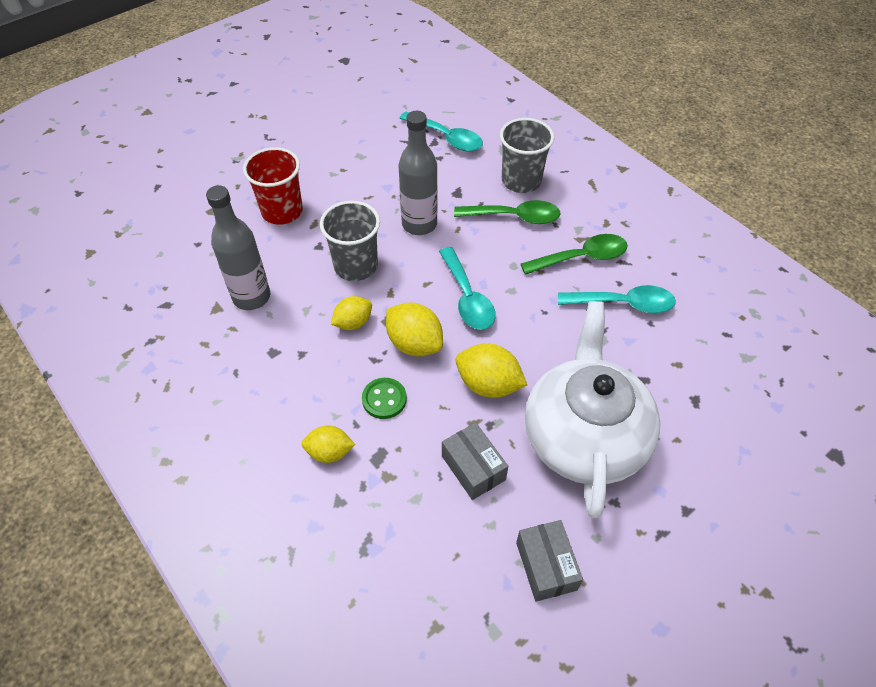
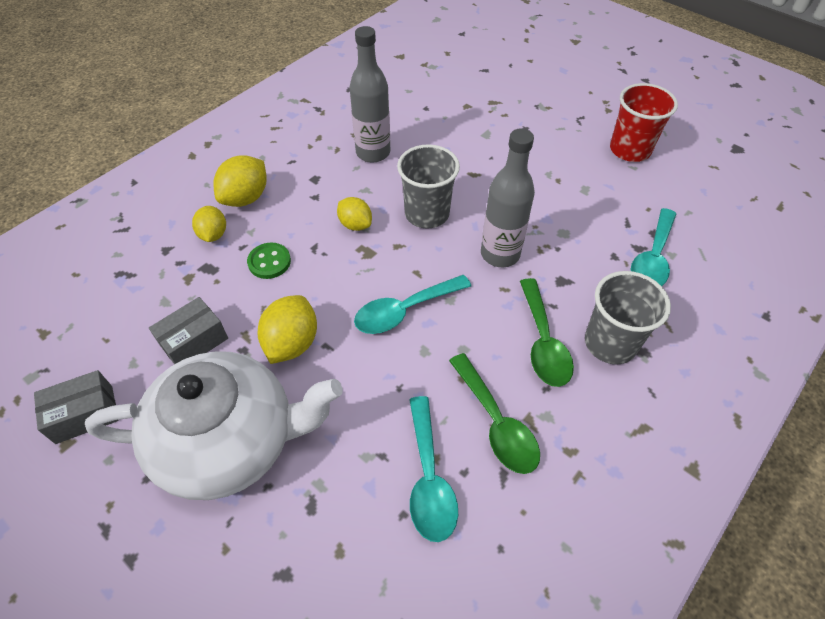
camera: 80 degrees right, 0 degrees up
red cup [243,147,303,225] -> red cup moved to [610,83,678,162]
yellow lemon [386,302,443,356] -> yellow lemon moved to [213,155,267,207]

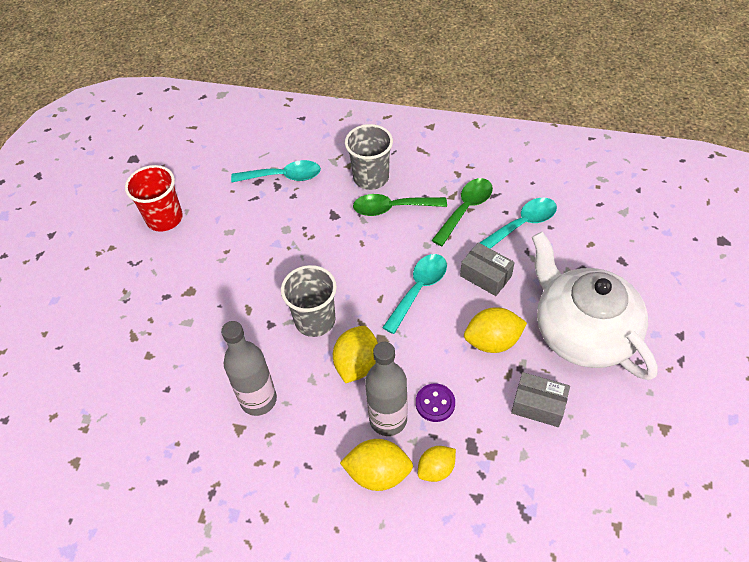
camera: 115 degrees left, 0 degrees up
grey box [34,370,118,444] -> grey box moved to [460,243,515,296]
green button [247,243,291,279] -> purple button [416,384,455,422]
yellow lemon [337,197,372,231] -> yellow lemon [333,326,378,383], size x1.52
turquoise spoon [354,275,471,334] -> turquoise spoon turned 90 degrees counterclockwise [382,254,447,334]
grey bottle [481,129,535,267] -> grey bottle moved to [365,342,408,436]
green spoon [520,278,574,387] -> green spoon turned 150 degrees counterclockwise [353,194,447,216]

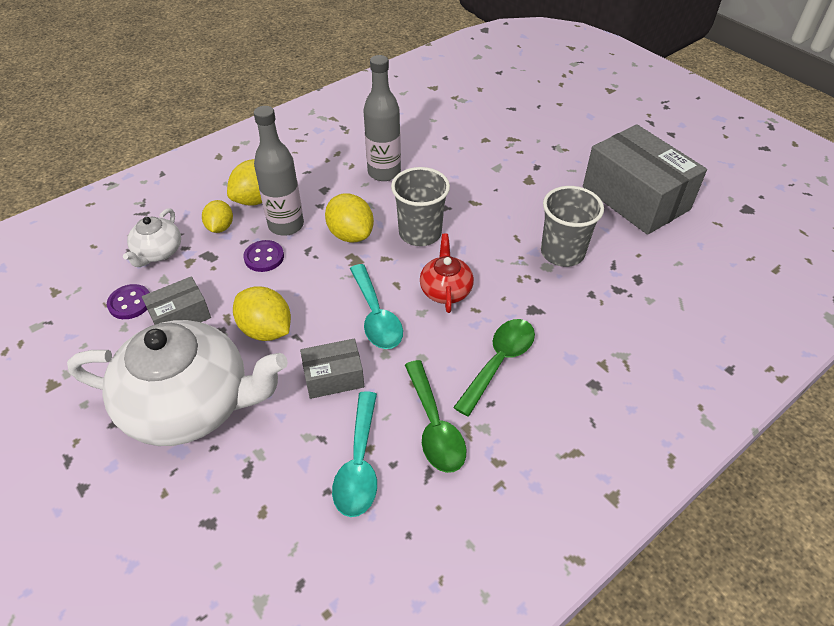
camera: 125 degrees right, 5 degrees down
red cup [125,165,183,232] -> grey box [583,124,707,235]
turquoise spoon [231,160,321,183] -> none
grey cup [345,124,393,190] -> grey cup moved to [541,186,604,267]
yellow lemon [464,307,527,353] -> yellow lemon turned 75 degrees counterclockwise [233,286,291,341]
none -> purple button [107,284,150,319]
none -> white teapot [123,208,181,267]
none -> red teapot [420,234,474,313]

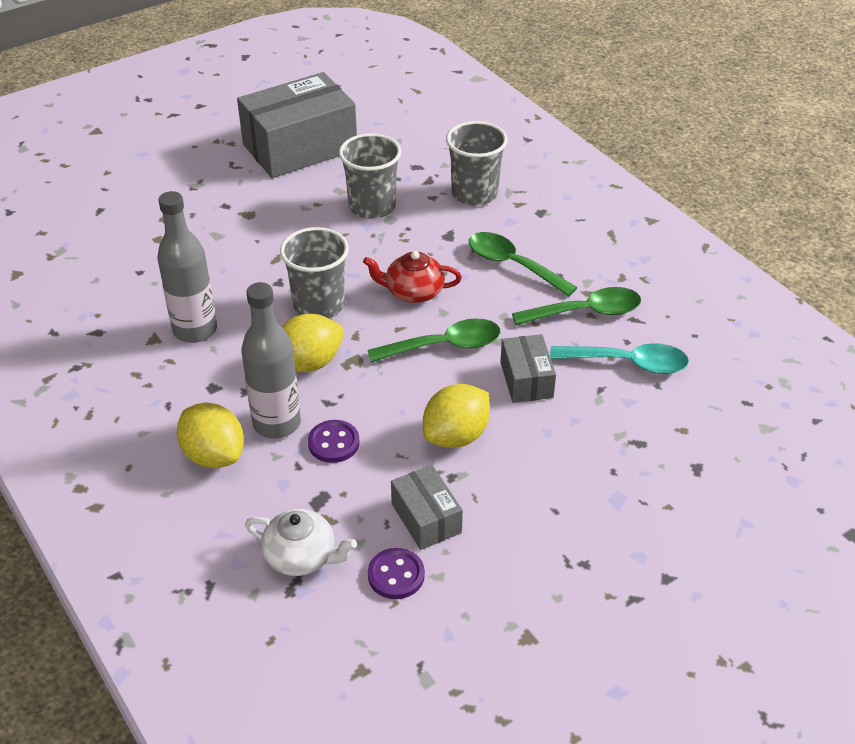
camera: 85 degrees left, 5 degrees down
white teapot [67,320,288,446] -> none
yellow lemon [202,200,233,233] -> none
turquoise spoon [350,264,403,349] -> green spoon [368,318,501,363]
none -> grey cup [446,121,507,206]

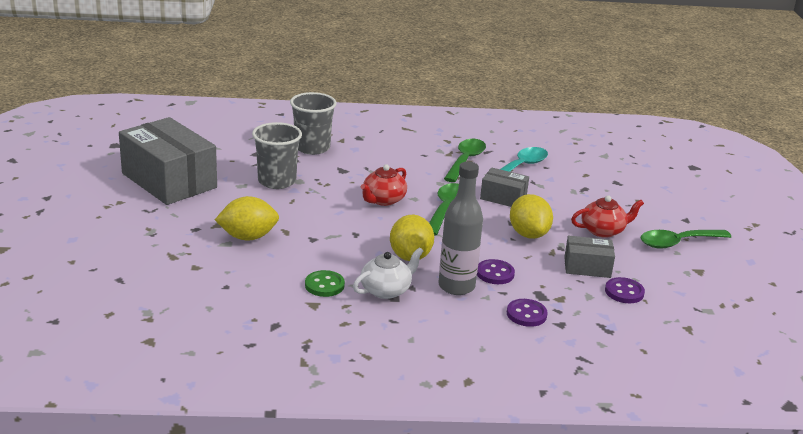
camera: 60 degrees left, 15 degrees down
grey bottle [157,191,217,343] -> green button [305,270,345,297]
yellow lemon [177,402,244,468] -> yellow lemon moved to [215,196,279,240]
grey box [237,72,357,178] -> grey box turned 45 degrees counterclockwise [119,117,217,205]
white teapot [245,509,357,576] -> white teapot moved to [353,247,424,299]
grey cup [280,227,349,318] -> none
green spoon [469,232,578,297] -> green spoon moved to [641,230,731,249]
none -> purple button [507,299,548,327]
none -> red teapot [571,195,644,238]

